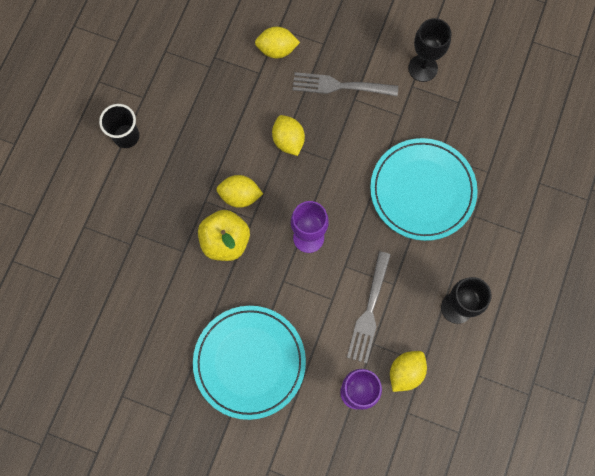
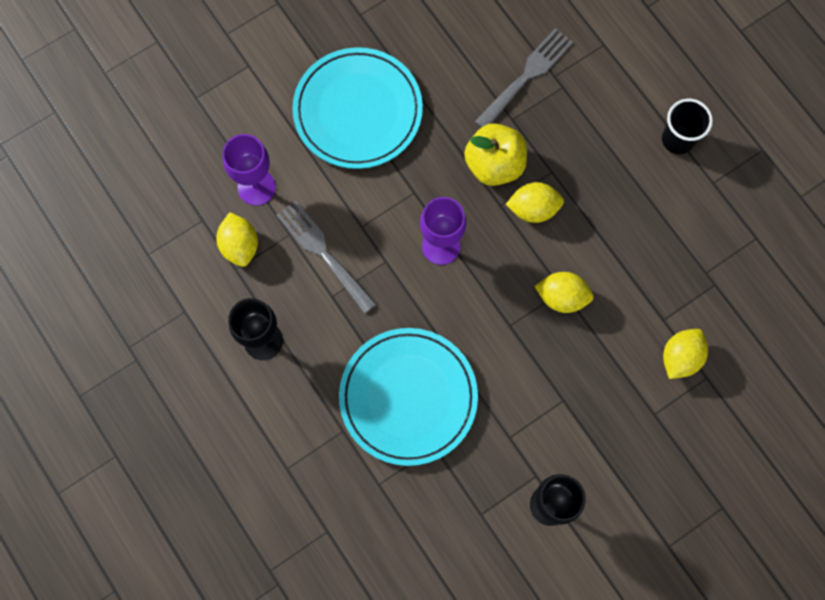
camera: 125 degrees right, 0 degrees up
yellow lemon [216,175,263,208] -> yellow lemon turned 45 degrees clockwise [505,182,564,223]
grey fork [293,72,398,96] -> grey fork moved to [475,28,573,127]

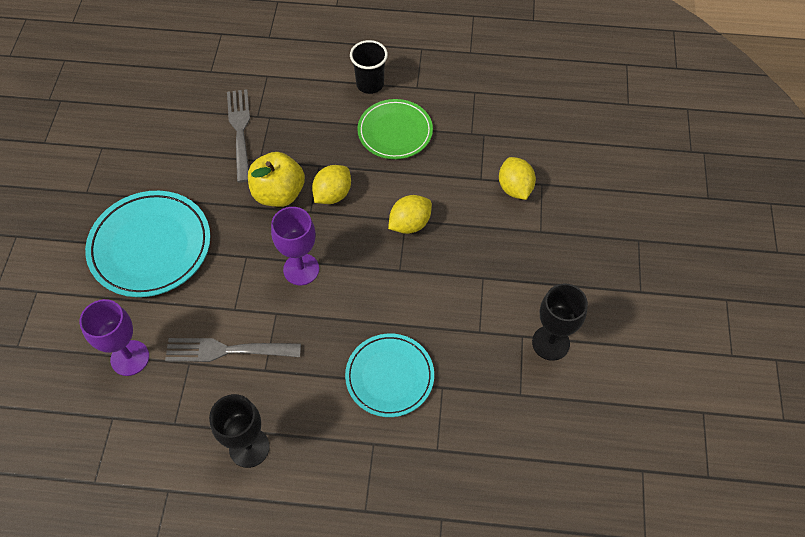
camera: 50 degrees left, 15 degrees down
yellow lemon [216,212,258,267] -> none
turquoise plate [339,328,478,466] -> turquoise plate [345,334,434,417], size x0.67
none -> green plate [357,99,433,159]

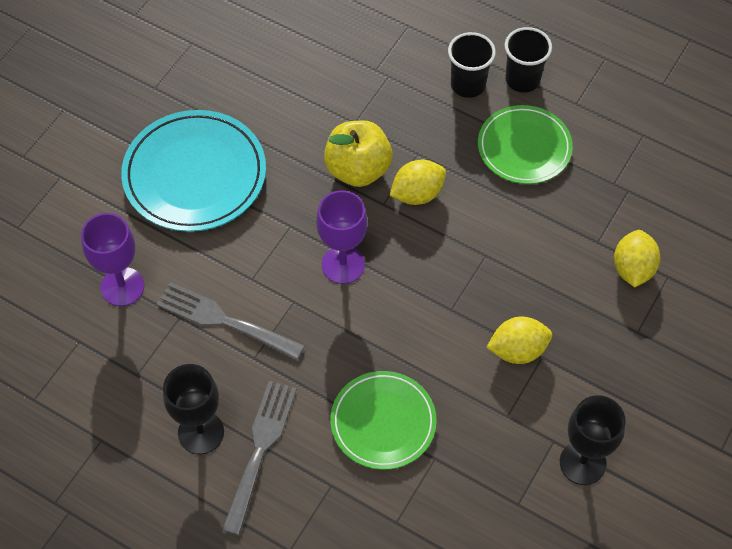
camera: 25 degrees right, 0 degrees up
grey fork [227,89,250,182] -> grey fork moved to [222,381,297,535]
turquoise plate [345,334,434,417] -> green plate [330,371,437,470]
yellow lemon [388,195,432,234] -> yellow lemon moved to [486,317,552,364]
none -> black cup [448,32,496,98]

